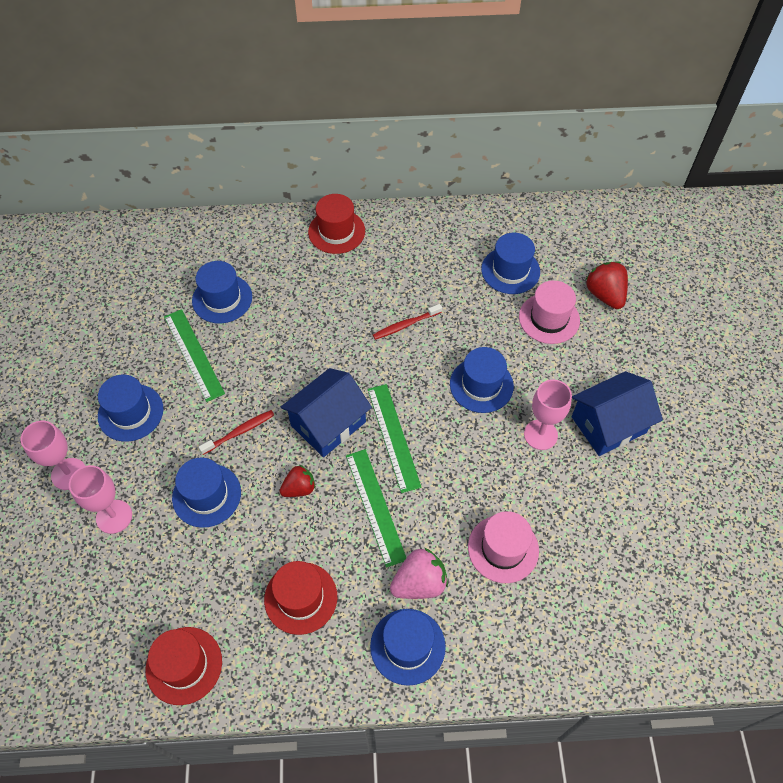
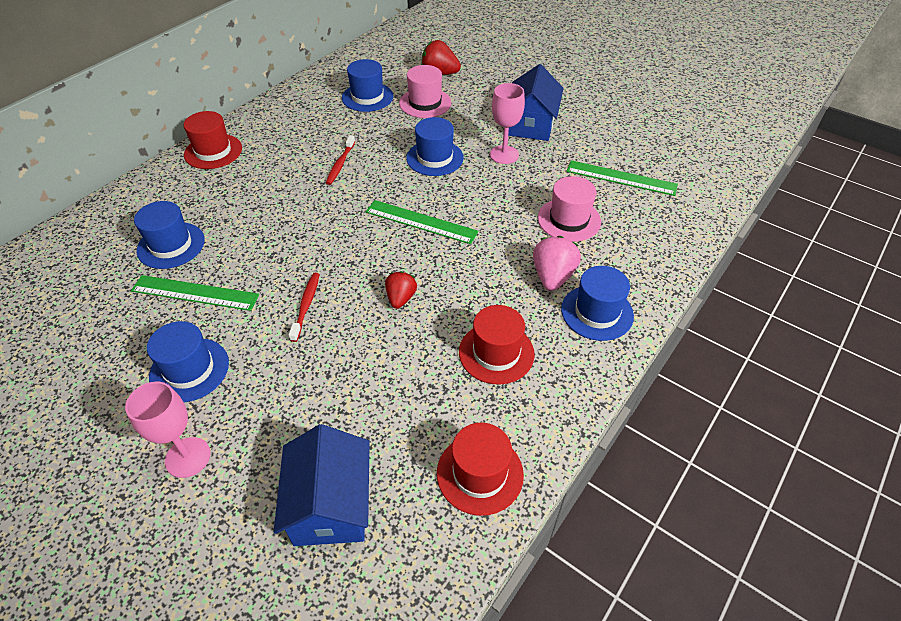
camera: 50 degrees left, 10 degrees down
pink goblet [69,465,132,534] -> none
blue hat [172,458,241,528] -> none
blue house [281,368,372,457] -> blue house moved to [274,424,370,546]
green ruler [346,449,406,568] -> green ruler moved to [567,160,678,196]

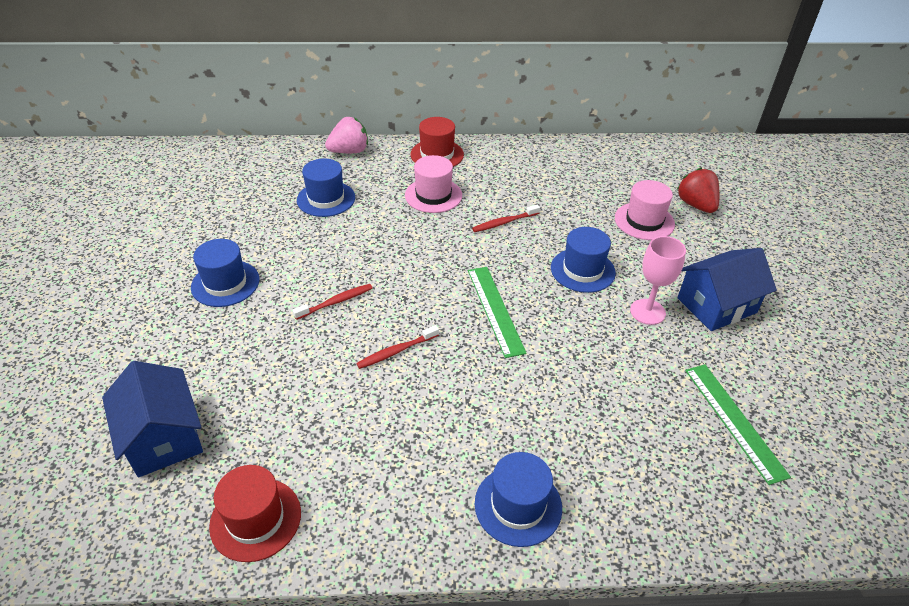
camera: 50 degrees right, 5 degrees down
pink goblet [125,382,210,478] -> none
green ruler [131,275,259,311] -> none
blue house [274,424,370,546] -> blue house turned 75 degrees counterclockwise [102,361,203,477]
blue hat [342,59,393,112] -> none
red strawberry [385,271,417,309] -> red toothbrush [356,325,439,369]
red hat [459,305,535,385] -> none
pink strawberry [533,236,581,291] -> pink strawberry moved to [325,117,368,153]
pink hat [538,176,601,242] -> pink hat moved to [405,155,462,213]

